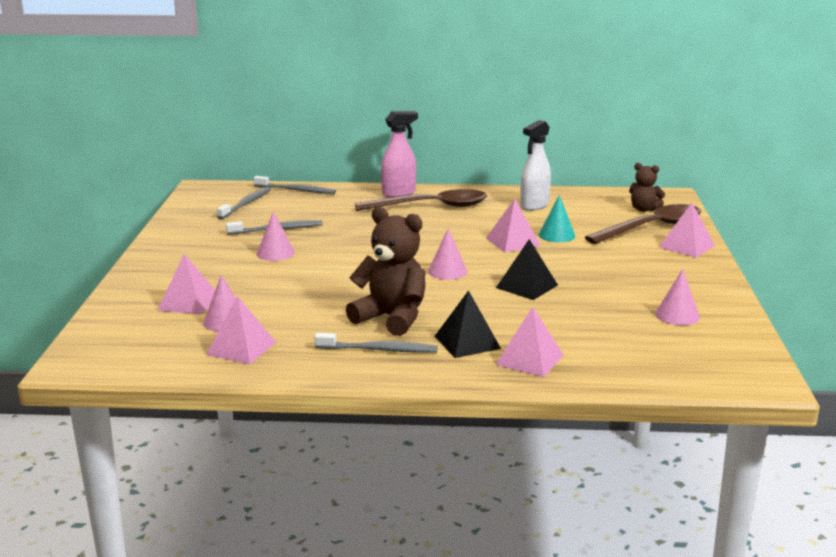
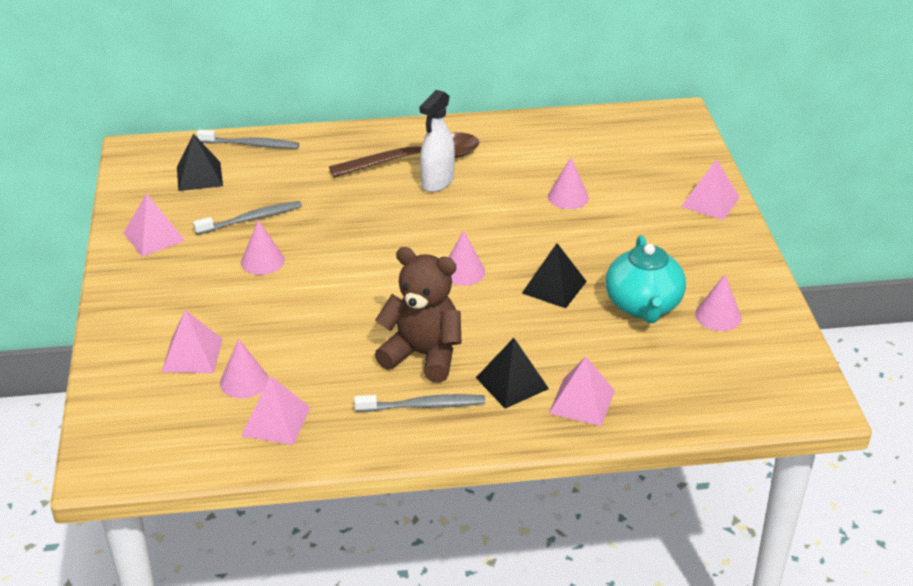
camera: 10 degrees left, 15 degrees up
grey toothbrush [217,187,271,219] -> black pyramid [177,134,223,191]
pink spray bottle [381,111,418,198] -> none
pink pyramid [486,199,541,252] -> pink pyramid moved to [123,193,185,257]
white spray bottle [520,120,551,211] -> white spray bottle moved to [420,90,455,192]
turquoise cone [539,195,575,242] -> pink cone [548,157,589,209]
brown spoon [585,204,701,244] -> none
brown teddy bear [629,163,665,212] -> none
none -> turquoise teapot [606,235,686,323]

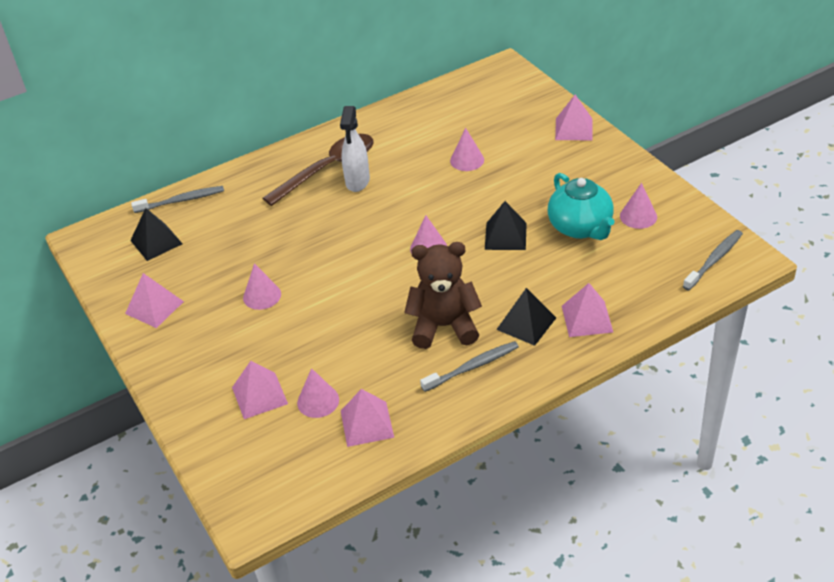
camera: 20 degrees left, 5 degrees up
grey toothbrush [193,201,302,235] -> grey toothbrush moved to [683,230,743,290]

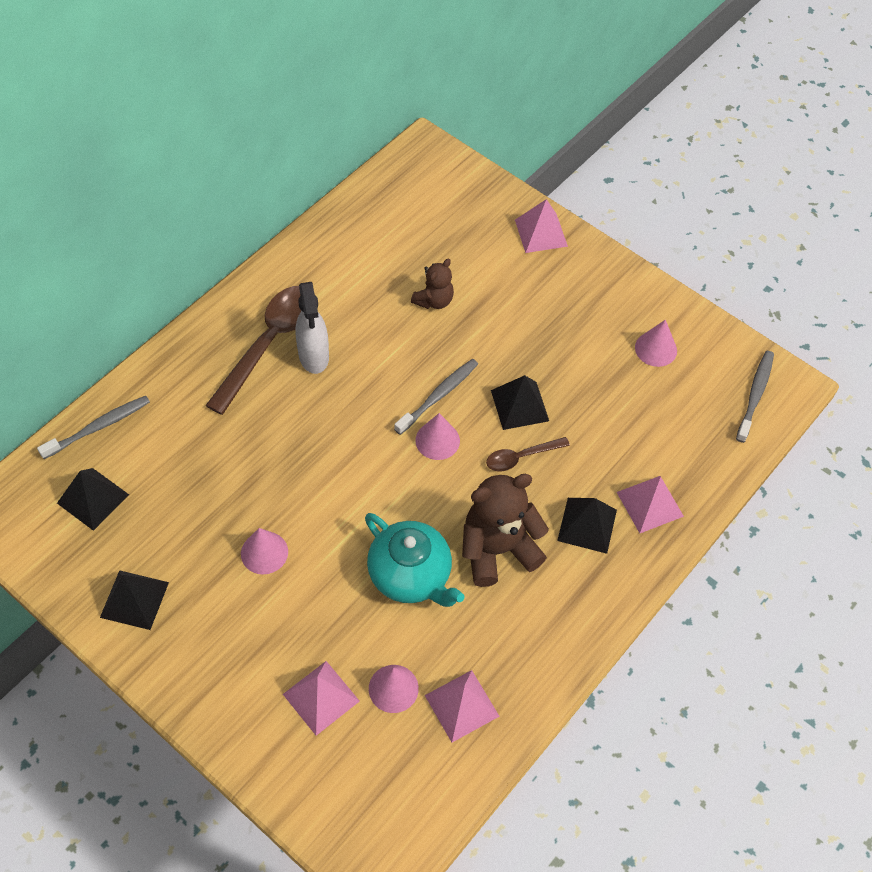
camera: 25 degrees left, 15 degrees up
pink pyramid [125,273,184,328] -> black pyramid [100,570,169,630]
grey toothbrush [420,341,519,392] -> grey toothbrush moved to [394,359,478,435]
pink cone [450,128,484,171] -> brown teddy bear [411,258,454,309]
turquoise teapot [548,173,615,240] -> turquoise teapot moved to [365,513,465,607]
none -> brown spoon [486,437,570,471]

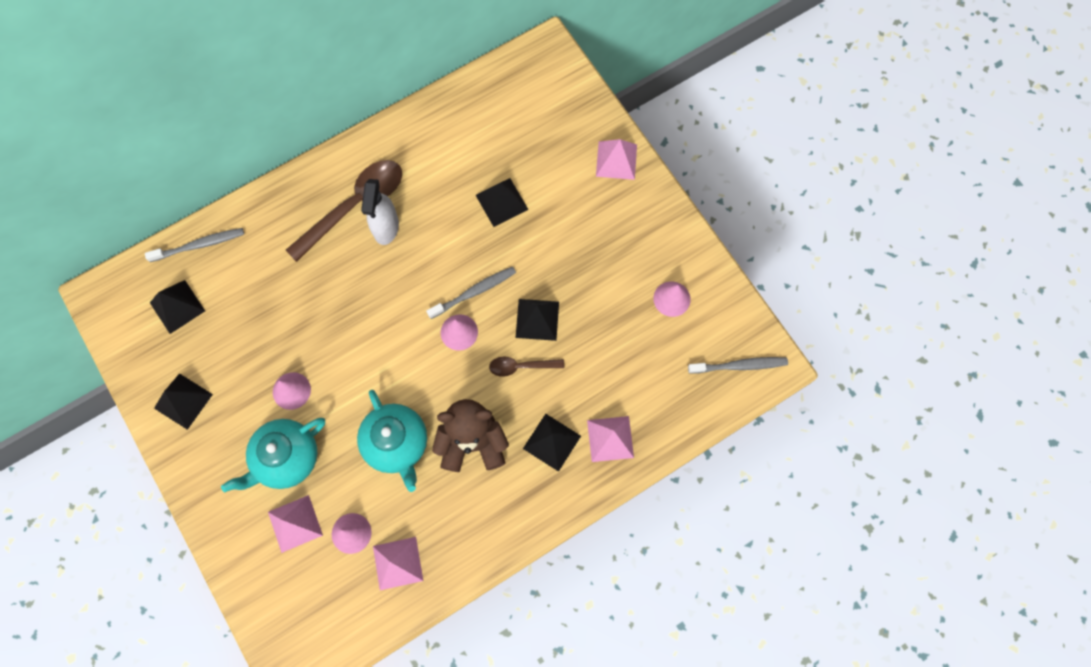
camera: 20 degrees right, 15 degrees up
brown teddy bear [411,258,454,309] -> black pyramid [476,178,529,227]
grey toothbrush [736,351,774,443] -> grey toothbrush turned 45 degrees clockwise [688,357,788,374]
none -> turquoise teapot [221,418,325,492]

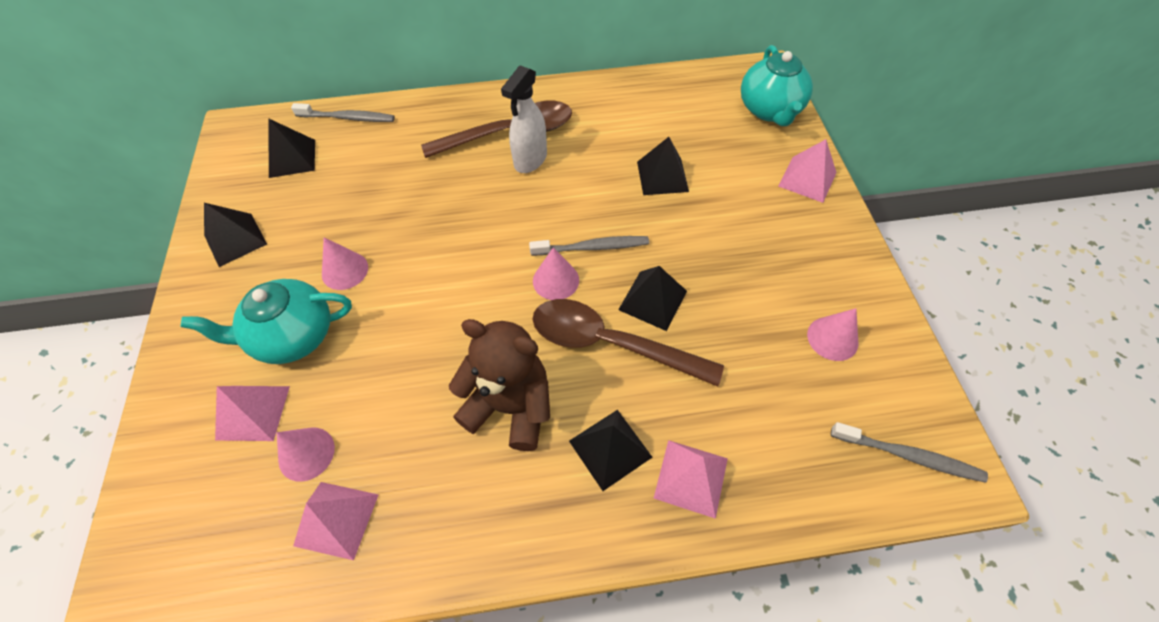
camera: 25 degrees right, 15 degrees down
turquoise teapot [357,390,427,492] -> turquoise teapot moved to [741,45,813,126]
brown spoon [489,357,564,377] -> brown spoon [533,299,724,386], size x1.97

